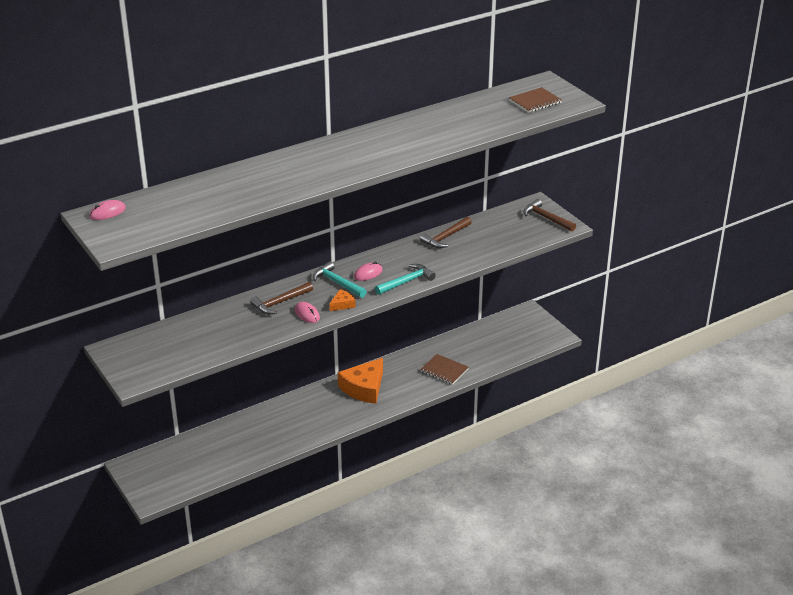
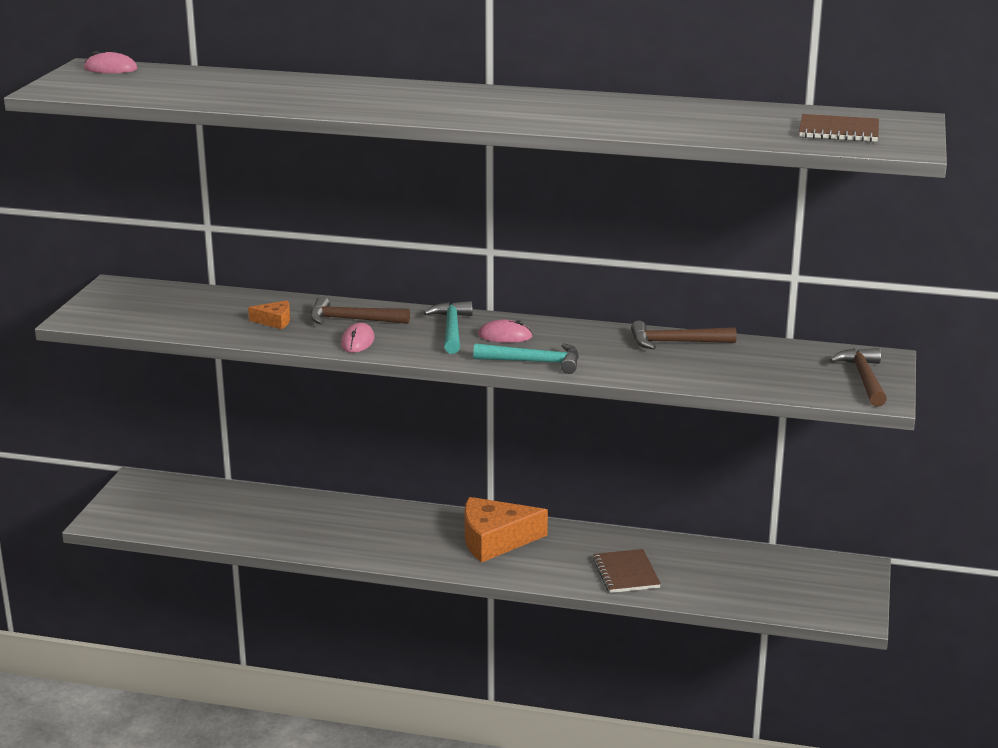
camera: 45 degrees right, 10 degrees down
orange cheese [329,289,356,311] -> orange cheese moved to [248,300,290,329]

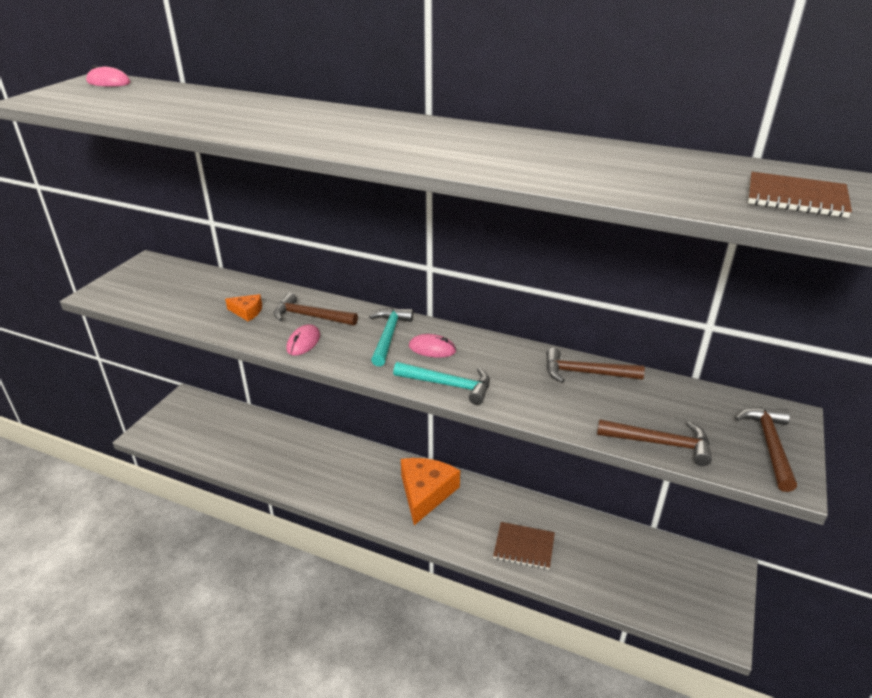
camera: 10 degrees right, 10 degrees up
orange cheese [464,497,548,563] -> orange cheese turned 105 degrees clockwise [401,458,460,525]
brown notebook [593,549,661,593] -> brown notebook turned 75 degrees counterclockwise [493,522,555,570]
none -> brown hammer [597,419,712,466]

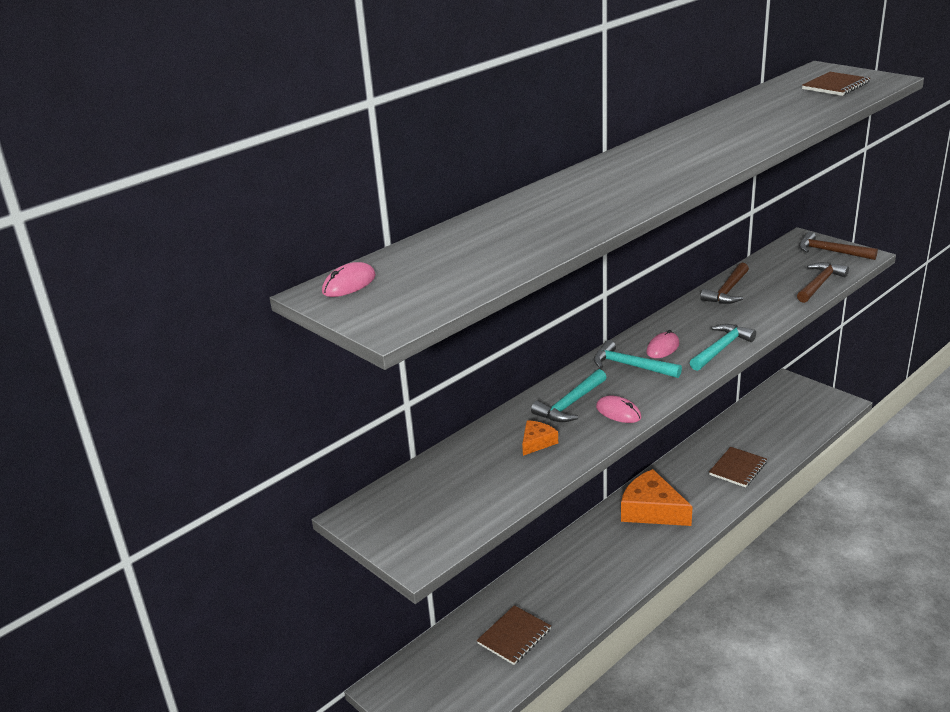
camera: 65 degrees left, 5 degrees down
brown hammer [274,293,358,326] -> turquoise hammer [531,369,607,422]
none -> brown notebook [477,605,551,665]

